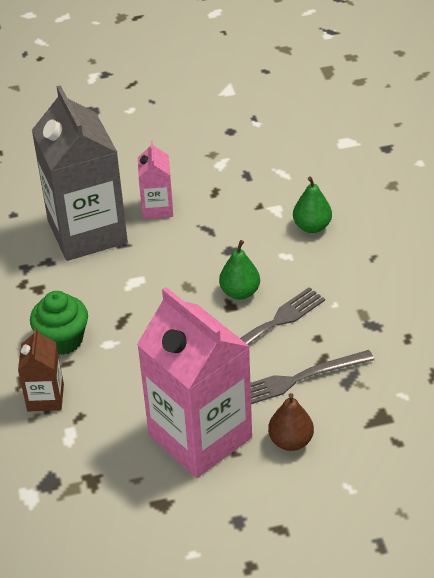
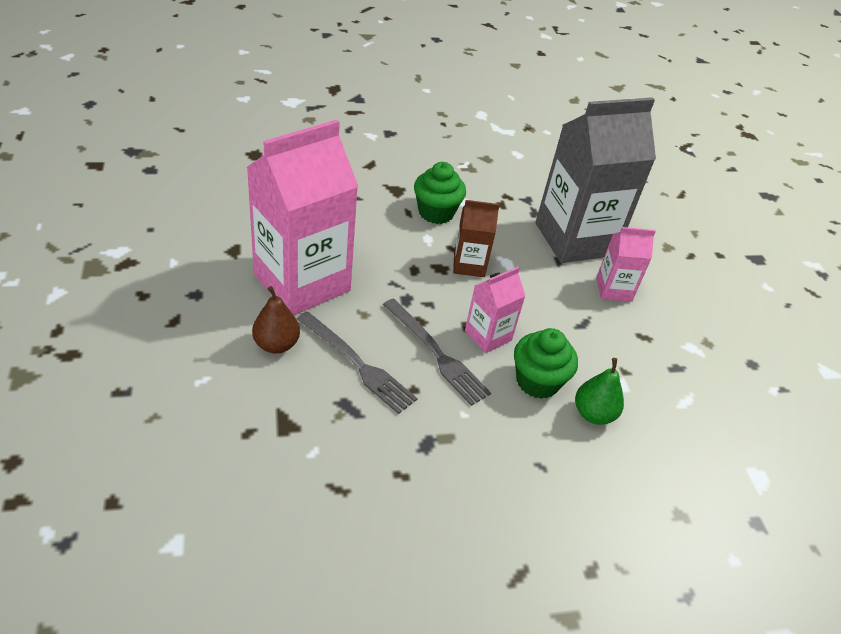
camera: 85 degrees right, 0 degrees up
brown carton [18,327,64,411] -> brown carton moved to [453,200,500,277]
green pear [219,240,260,300] -> pink carton [465,267,525,353]
grey fork [250,350,374,404] -> grey fork turned 150 degrees clockwise [297,311,418,414]
none -> green cupcake [514,328,578,399]

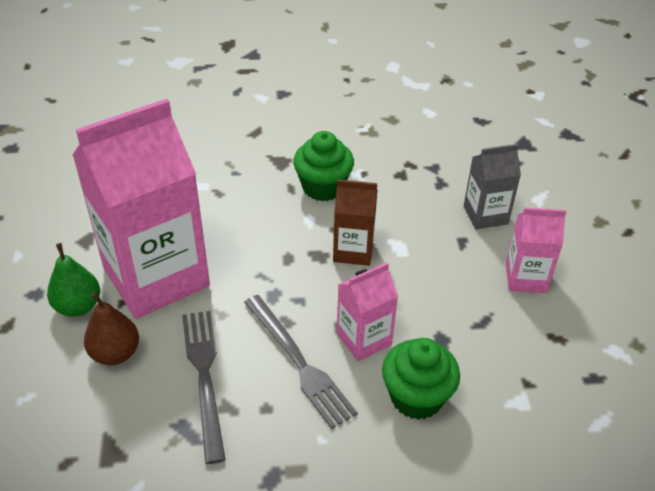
camera: 10 degrees right, 0 degrees up
grey fork [297,311,418,414] -> grey fork turned 150 degrees counterclockwise [182,311,226,464]
grey carton [536,97,656,263] -> grey carton [464,144,521,229], size x0.48
green pear [575,358,624,425] -> green pear moved to [47,243,100,317]

